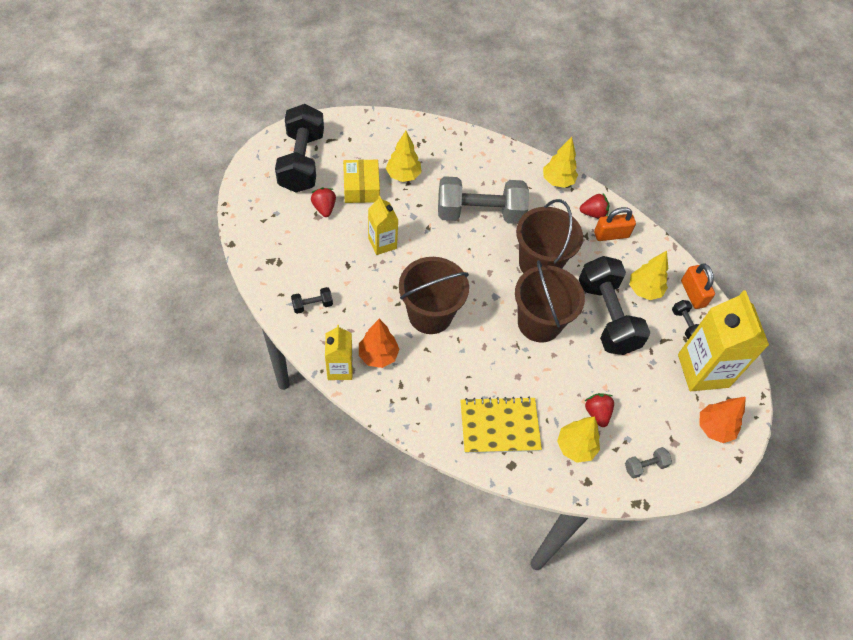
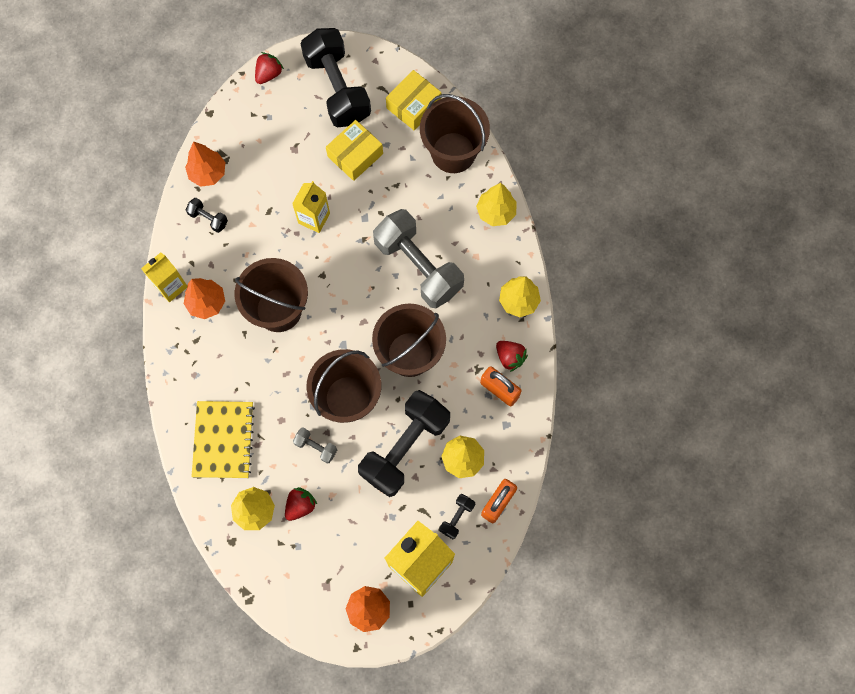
camera: 55 degrees right, 15 degrees up
black dumbbell [275,104,324,193] -> black dumbbell turned 75 degrees counterclockwise [300,28,371,127]
red strawberry [311,188,336,217] -> red strawberry moved to [255,52,284,84]
yellow tree [386,131,422,182] -> yellow tree moved to [476,183,517,226]
yellow notebook [460,397,542,453] -> yellow notebook turned 45 degrees clockwise [192,401,255,478]
grey dumbbell [625,447,672,478] -> grey dumbbell moved to [293,428,337,464]
none -> orange tree [185,141,225,187]
none -> yellow box [386,70,441,130]
none -> brown bucket [420,94,490,173]

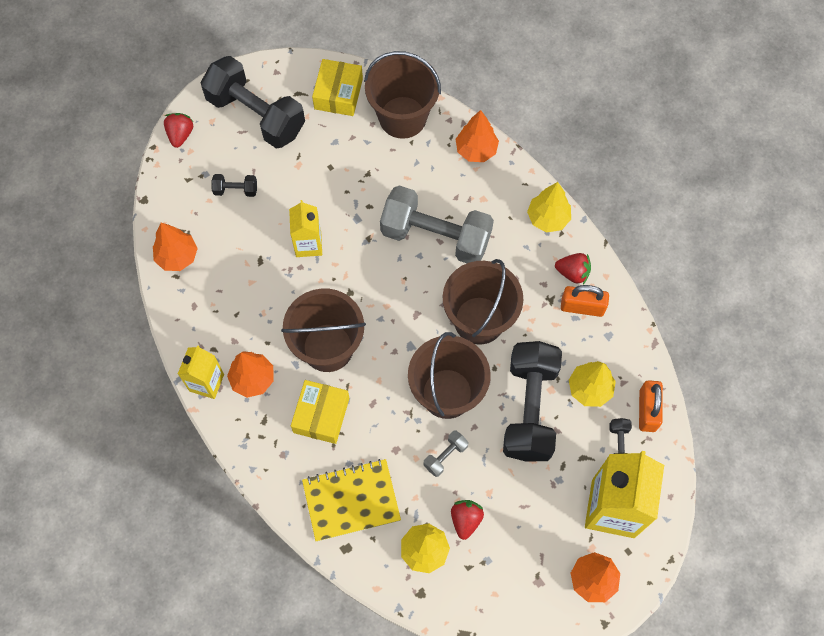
camera: 30 degrees left, 5 degrees down
black dumbbell [185,198,228,233] -> black dumbbell moved to [212,174,257,197]
yellow notebook [192,401,255,478] -> yellow notebook turned 75 degrees counterclockwise [302,459,401,542]
grey dumbbell [293,428,337,464] -> grey dumbbell turned 45 degrees counterclockwise [423,430,468,477]
yellow box [326,120,383,181] -> yellow box moved to [291,380,349,444]
yellow tree [476,183,517,226] -> orange tree [456,110,499,162]

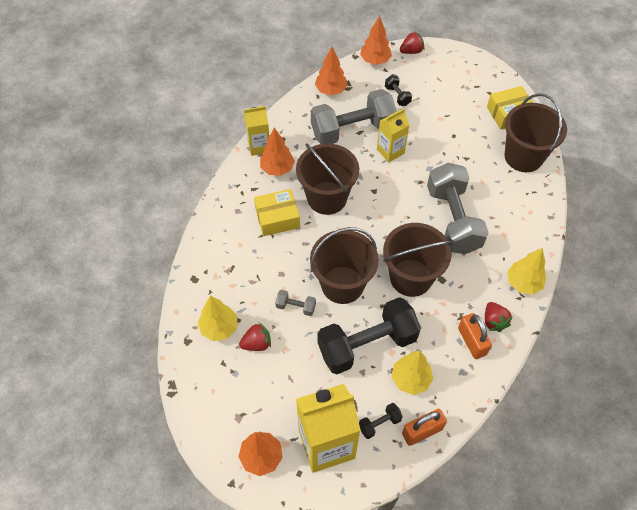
camera: 60 degrees right, 10 degrees down
black dumbbell [200,56,305,148] -> none
yellow notebook [302,459,401,542] -> none
orange tree [456,110,499,162] -> orange tree moved to [360,16,392,65]
none -> grey dumbbell [311,89,397,144]

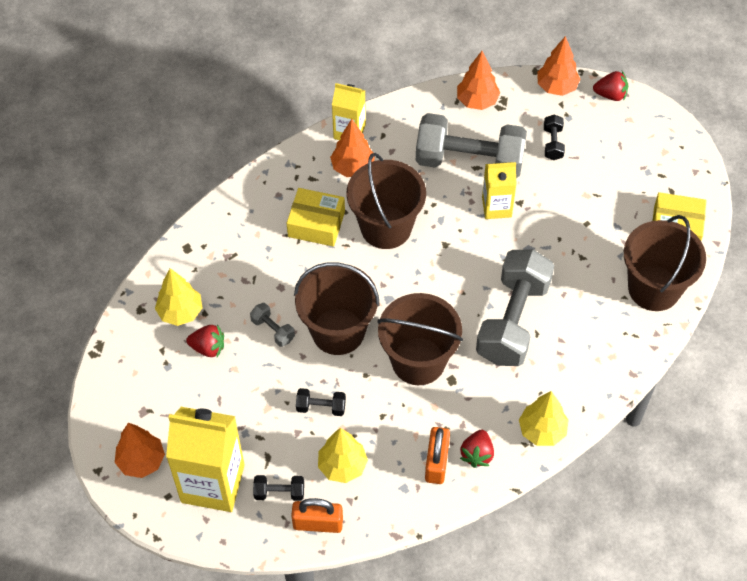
camera: 30 degrees right, 0 degrees up
black dumbbell [317,297,421,374] -> black dumbbell [296,388,346,416], size x0.42

